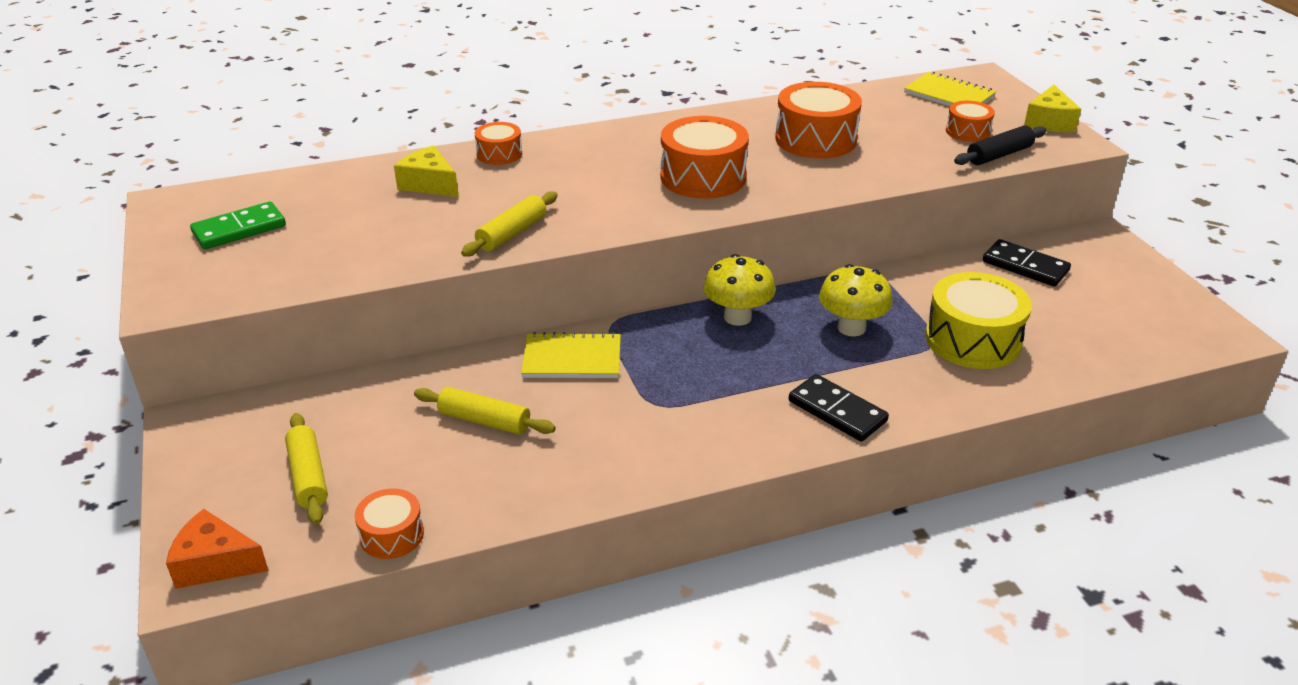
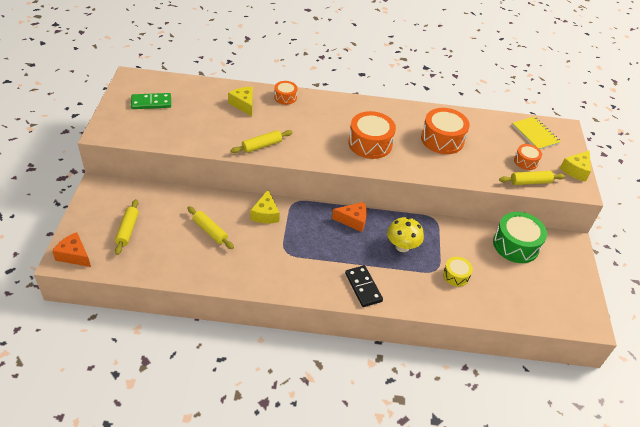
camera: 20 degrees right, 10 degrees up
orange drum [355,488,424,559] -> none
yellow notebook [521,332,621,378] -> yellow cheese [250,190,280,224]
yellow mushroom [704,254,775,326] -> orange cheese [332,202,367,232]
yellow drum [925,272,1032,369] -> yellow drum [443,257,473,287], size x0.55
black rolling pin [954,126,1047,165] -> yellow rolling pin [499,171,565,185]
black domino [983,239,1071,287] -> green drum [493,212,547,263]

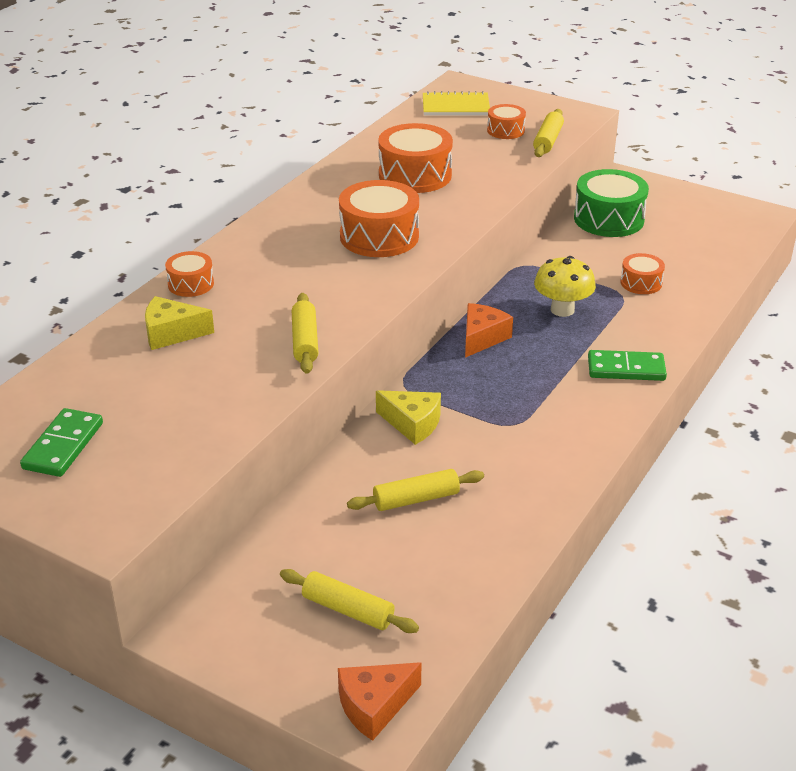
camera: 60 degrees left, 10 degrees down
black domino [345,265,383,307] -> green domino [588,350,667,381]
yellow drum [443,257,473,287] -> orange drum [620,253,665,294]
yellow cheese [560,150,591,182] -> none

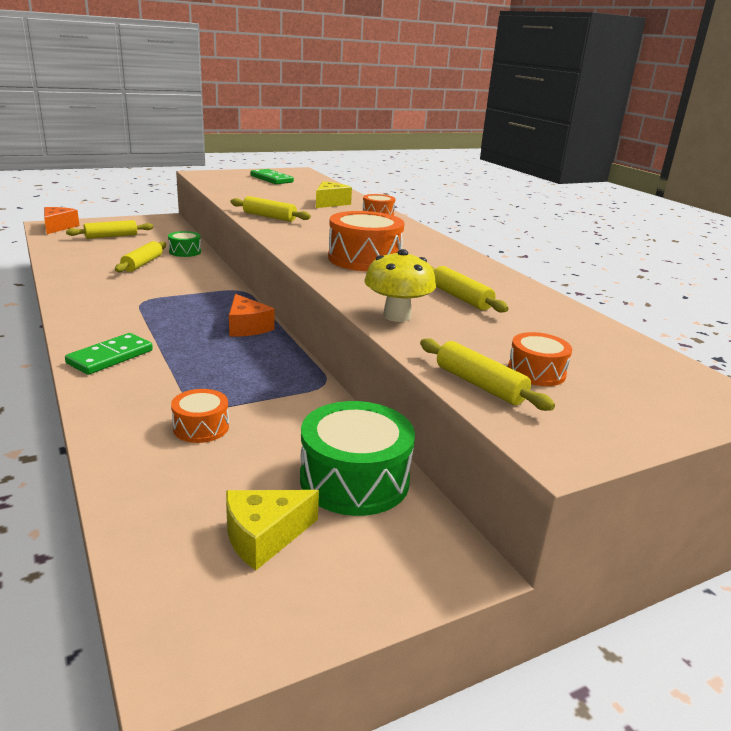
camera: 120 degrees right, 10 degrees down
yellow cheese [376,390,441,445] -> yellow cheese moved to [226,490,319,570]
orange drum [378,123,453,193] -> yellow rolling pin [431,266,509,313]
yellow notebook [423,91,490,116] -> none
yellow mushroom [534,256,596,317] -> yellow mushroom moved to [365,249,436,322]
none -> green drum [168,231,201,257]

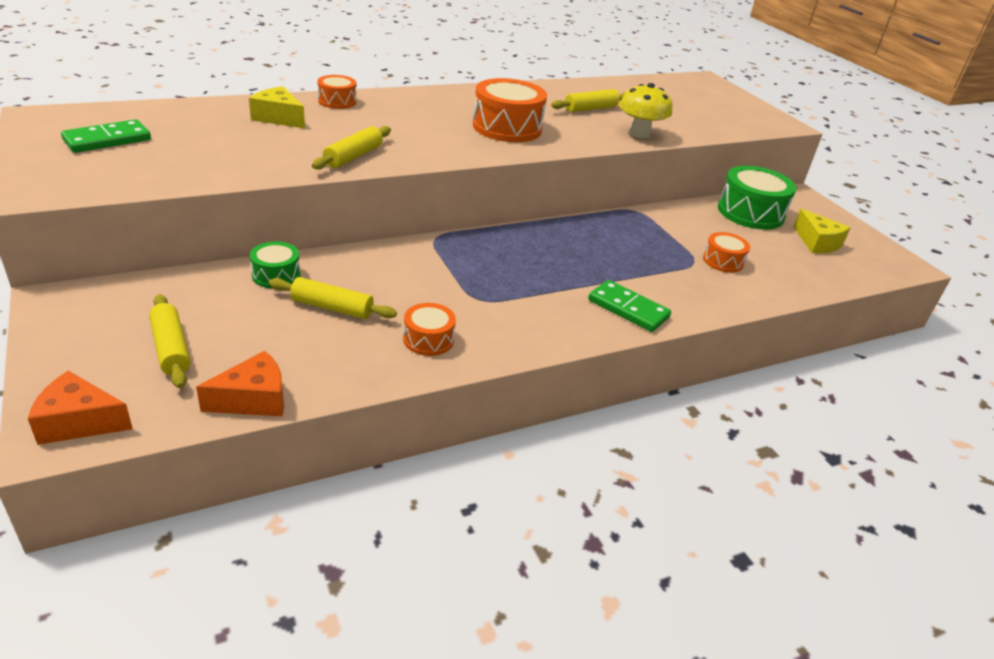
camera: 90 degrees left, 10 degrees up
orange cheese [229,294,275,337] -> orange cheese moved to [196,351,284,417]
yellow rolling pin [420,338,555,411] -> none
orange drum [508,332,572,386] -> orange drum moved to [403,303,456,356]

